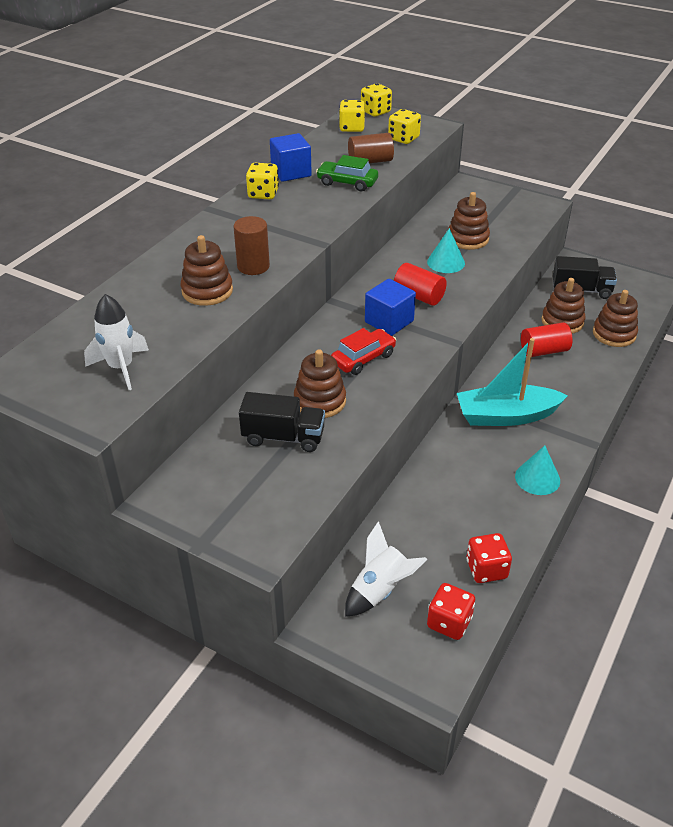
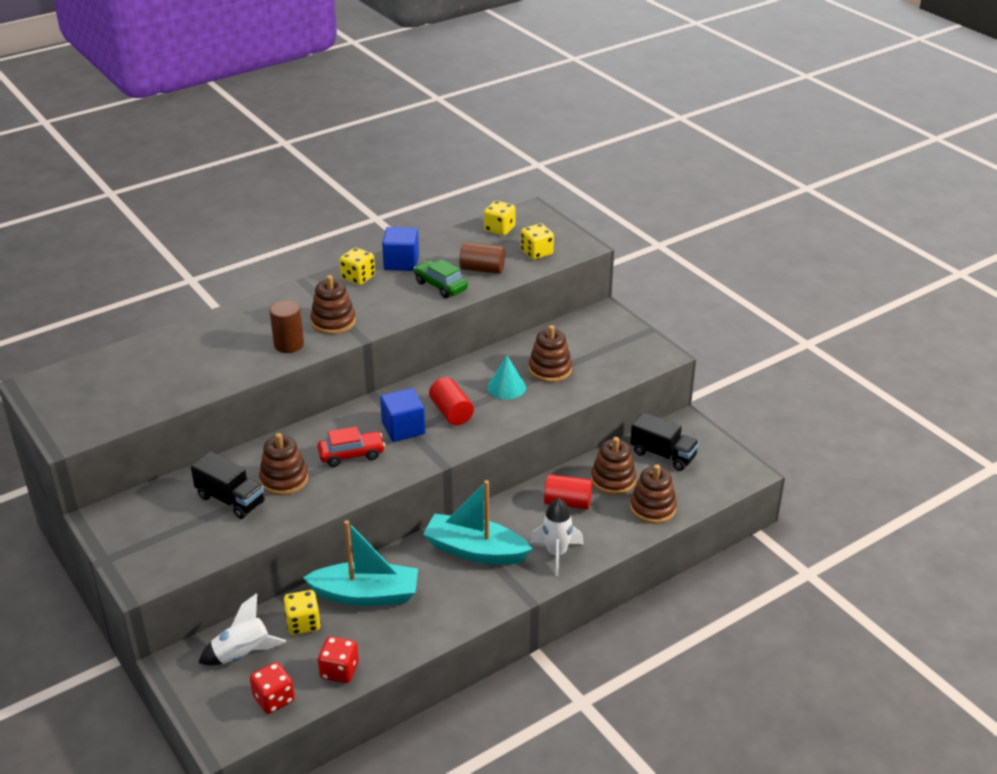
camera: 25 degrees right, 5 degrees down
white rocket [84,294,149,390] -> white rocket moved to [530,498,584,576]
brown stacking toy [181,235,233,306] -> brown stacking toy moved to [310,275,356,335]
yellow dice [361,83,392,117] -> yellow dice moved to [283,590,321,635]
turquoise cone [515,445,560,495] -> none
none -> turquoise boat [303,520,418,606]

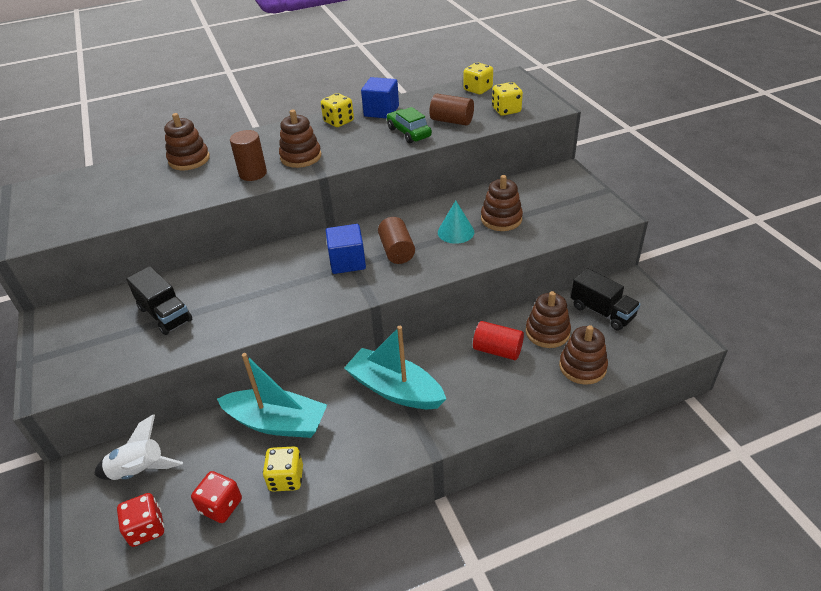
camera: 15 degrees right, 5 degrees up
brown stacking toy [259,433,308,496] -> brown stacking toy moved to [164,113,210,170]
yellow dice [283,590,321,635] -> yellow dice moved to [263,446,303,492]
red car [317,427,385,467] -> none
red cylinder [429,377,474,425] -> brown cylinder [378,217,415,264]
white rocket [530,498,584,576] -> none

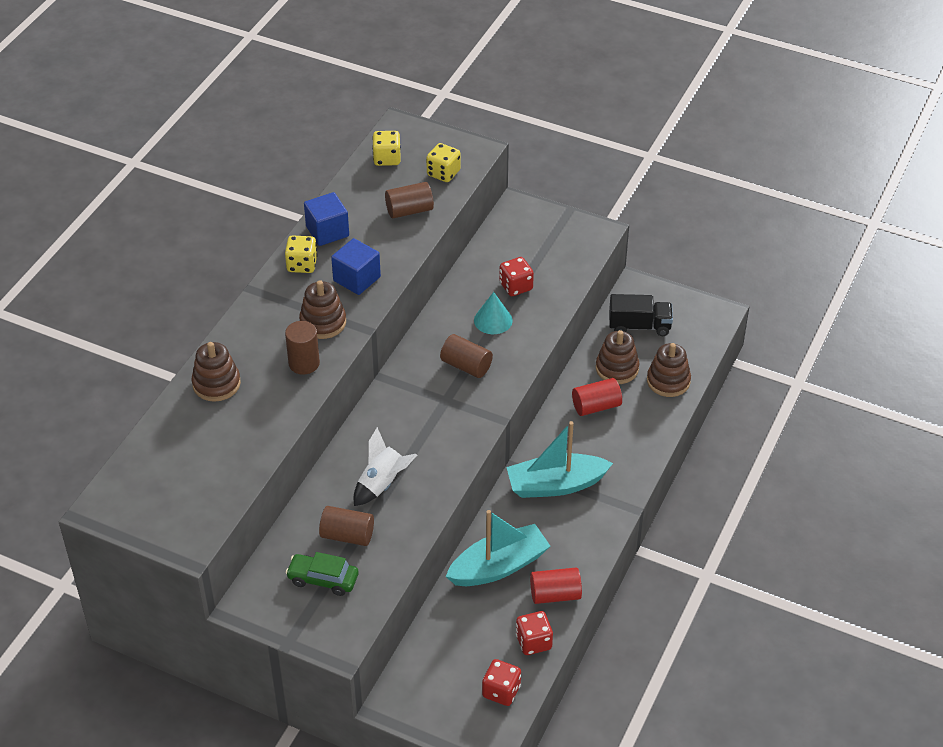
camera: 45 degrees left, 5 degrees up
white rocket [94,414,183,480] -> white rocket moved to [354,427,417,506]
black truck [126,266,192,335] -> brown cylinder [319,506,374,546]
yellow dice [263,446,303,492] -> red cylinder [530,567,582,604]
blue cube [326,224,366,274] -> blue cube moved to [331,238,381,295]
green car [387,107,432,143] -> green car moved to [285,552,358,596]
brown stacking toy [481,175,523,231] -> red dice [499,257,534,296]

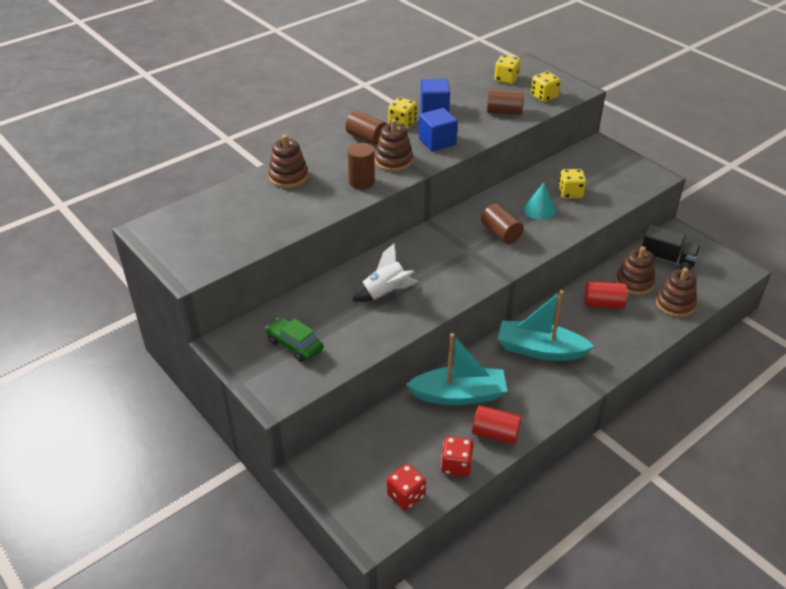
camera: 25 degrees right, 5 degrees down
brown cylinder [319,506,374,546] -> brown cylinder moved to [346,111,387,146]
red dice [499,257,534,296] -> yellow dice [558,169,586,199]

